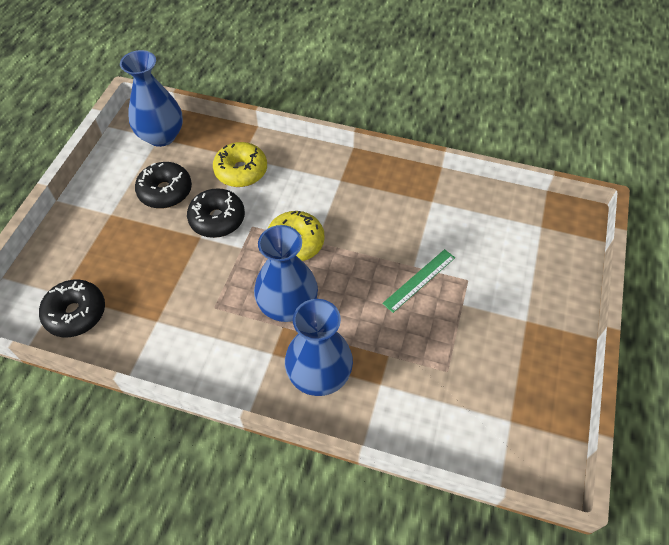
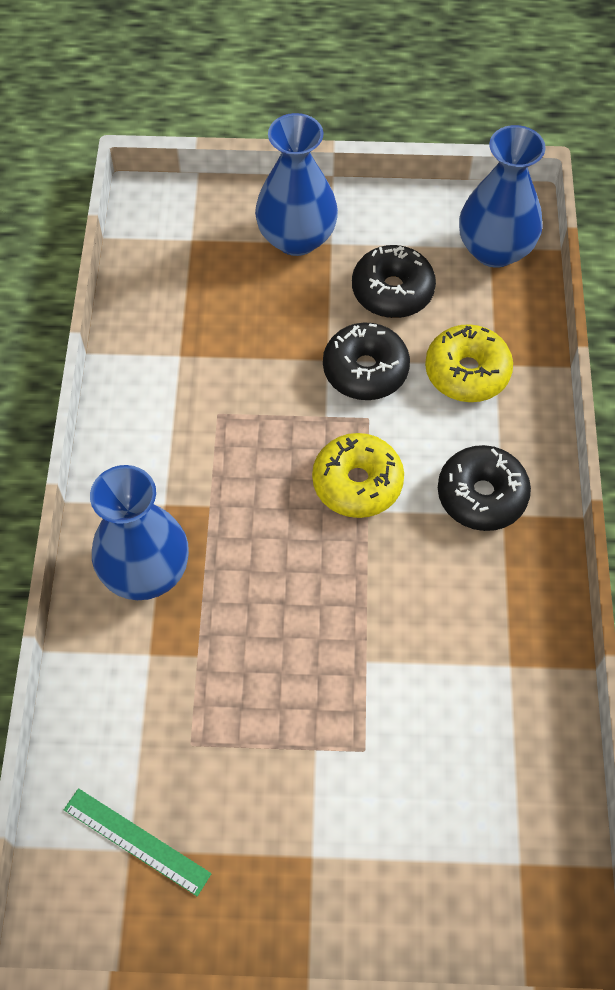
camera: 75 degrees right, 5 degrees up
black donut [39,279,105,337] -> black donut moved to [438,445,531,531]
blue vase [254,225,318,322] -> blue vase moved to [255,113,338,256]
green ruler [382,249,455,313] -> green ruler moved to [64,788,212,896]

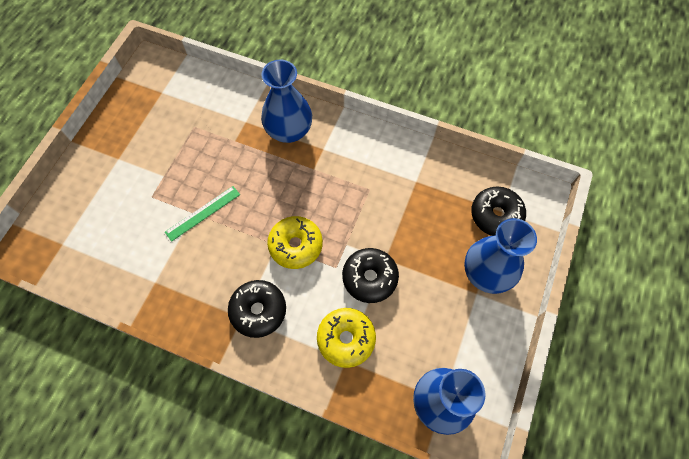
camera: 110 degrees right, 5 degrees up
green ruler [64,788,212,896] -> green ruler moved to [165,186,240,242]
black donut [352,245,436,318] -> black donut moved to [471,186,526,236]

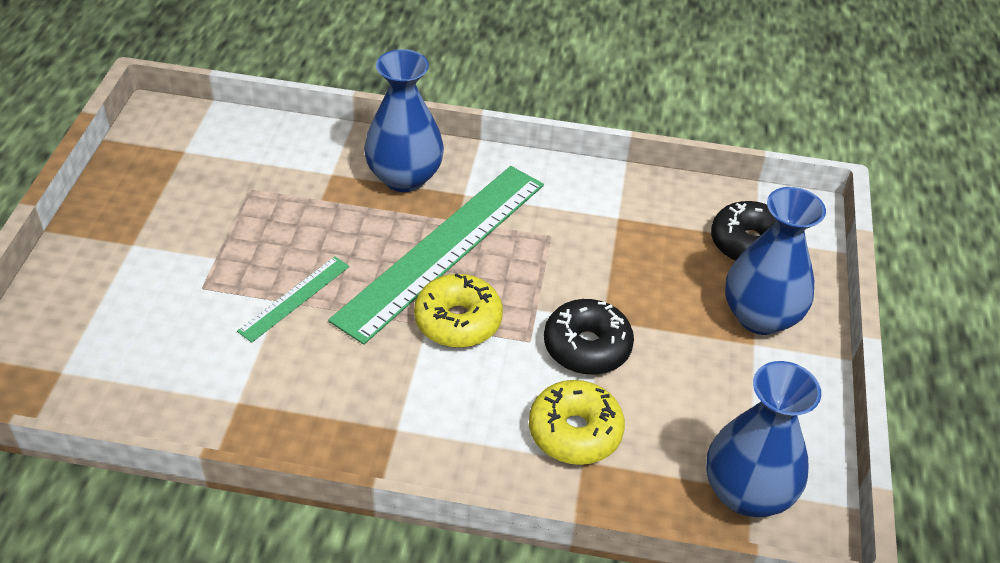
camera: 15 degrees left, 20 degrees down
black donut [228,280,286,338] -> none
none -> green ruler [328,166,544,345]

